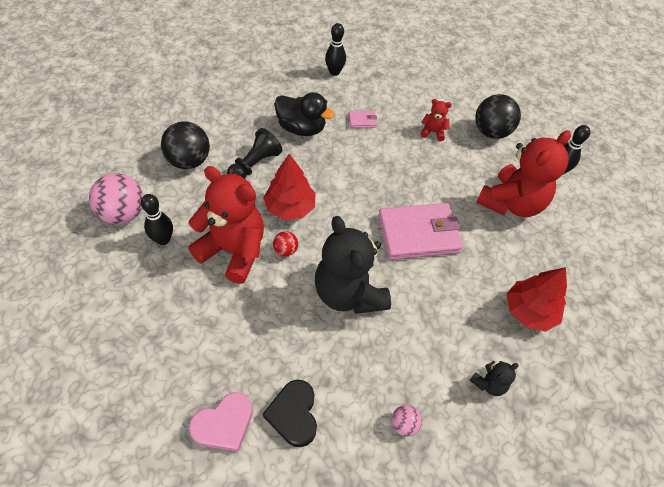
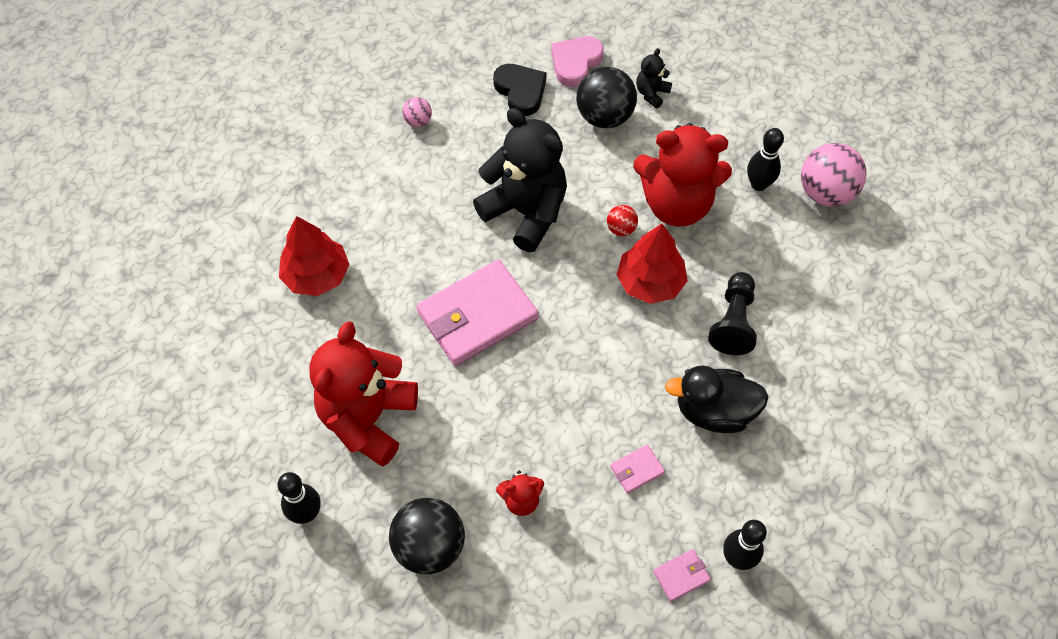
camera: 160 degrees right, 5 degrees up
black ball [161,121,210,169] -> black ball moved to [576,67,637,128]
black teddy bear [469,361,519,396] -> black teddy bear moved to [636,48,672,108]
none -> pink wallet [653,549,711,602]

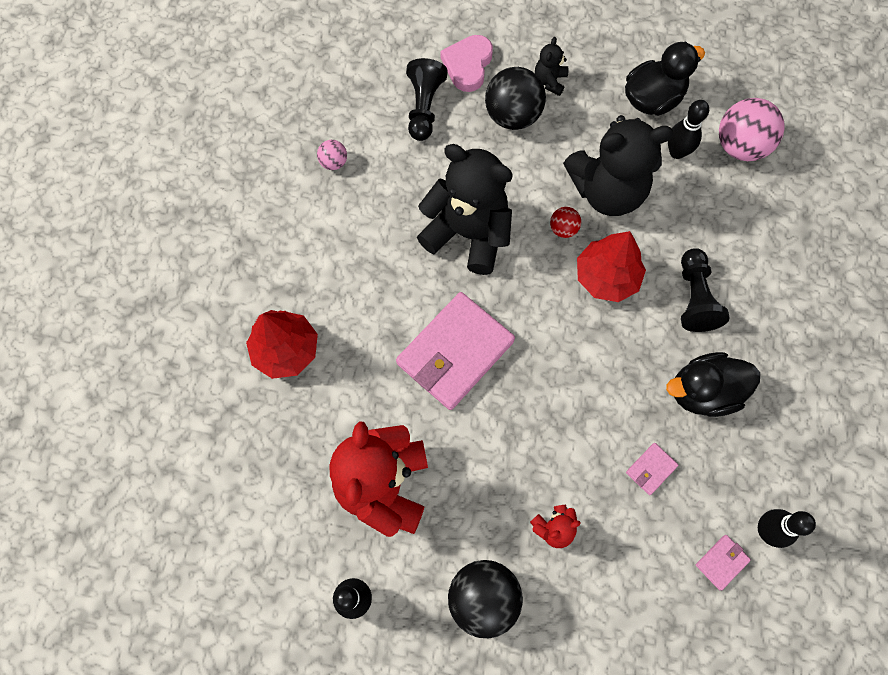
camera: 15 degrees left, 10 degrees up
black heart [493,64,546,116] -> black pawn [406,58,448,141]
red teddy bear [633,123,732,227] -> black teddy bear [563,115,673,216]
none -> black duck [625,41,705,116]

